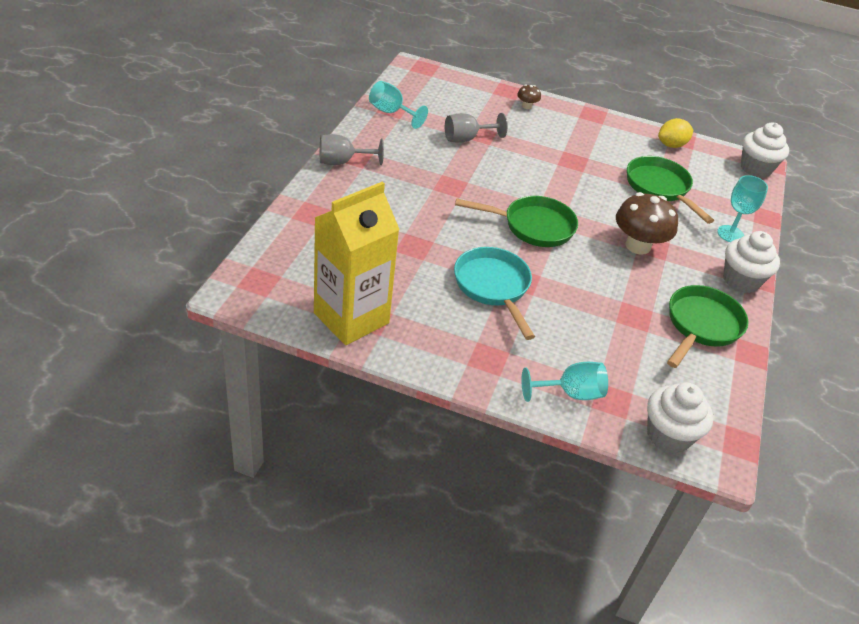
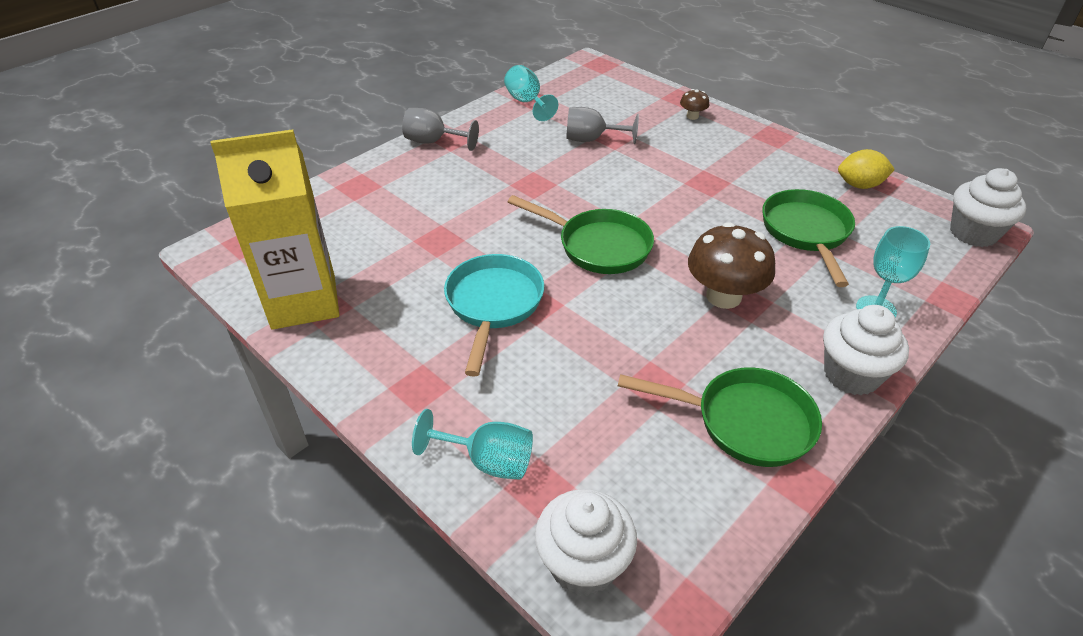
camera: 30 degrees right, 0 degrees up
green pan [667,285,749,368] -> green pan turned 45 degrees clockwise [618,367,822,467]

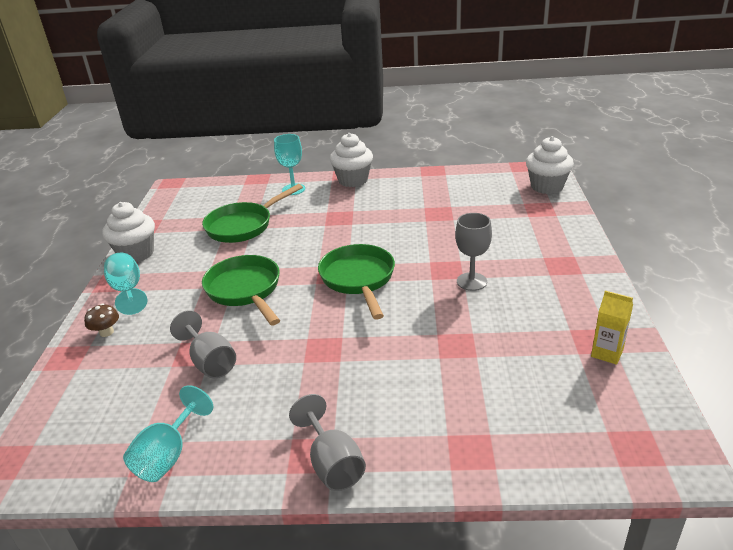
camera: 130 degrees left, 10 degrees down
yellow carton [211,129,339,330] -> yellow carton [591,291,633,365], size x0.42
turquoise goblet [412,409,533,480] -> turquoise goblet moved to [104,253,147,315]
turquoise pan [444,254,544,377] -> grey goblet [455,213,492,291]
green pan [618,367,822,467] -> green pan moved to [202,255,280,325]
brown mushroom [688,222,775,309] -> none
yellow lemon [838,149,895,189] -> none
white cupcake [950,168,1026,247] -> white cupcake moved to [102,202,155,262]

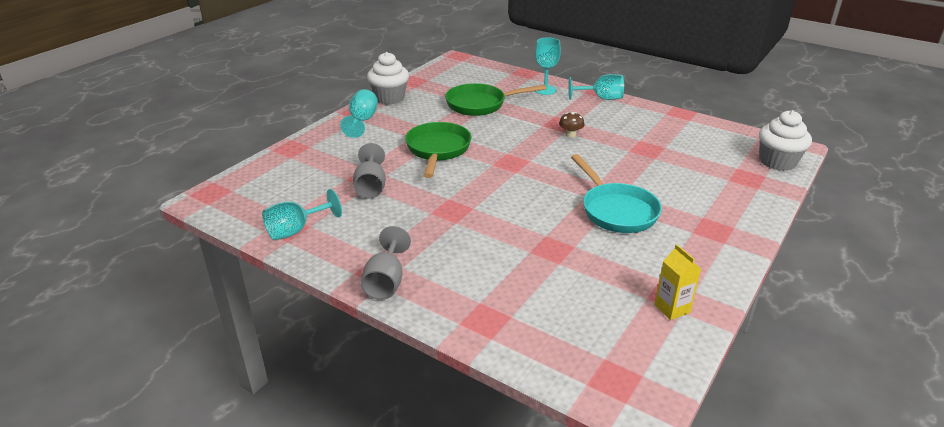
camera: 30 degrees right, 0 degrees up
brown mushroom [84,304,119,337] -> brown mushroom moved to [559,112,584,138]
green pan [318,244,395,320] -> none
white cupcake [330,133,373,187] -> turquoise goblet [568,74,624,100]
grey goblet [455,213,492,291] -> turquoise pan [571,154,662,233]

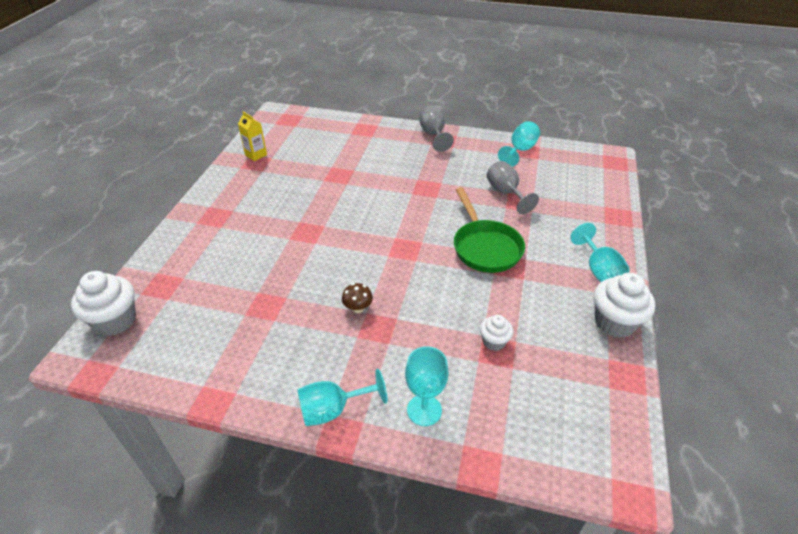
camera: 160 degrees right, 10 degrees up
green pan [445,83,546,116] -> white cupcake [480,315,513,351]
turquoise pan [571,154,662,233] -> none

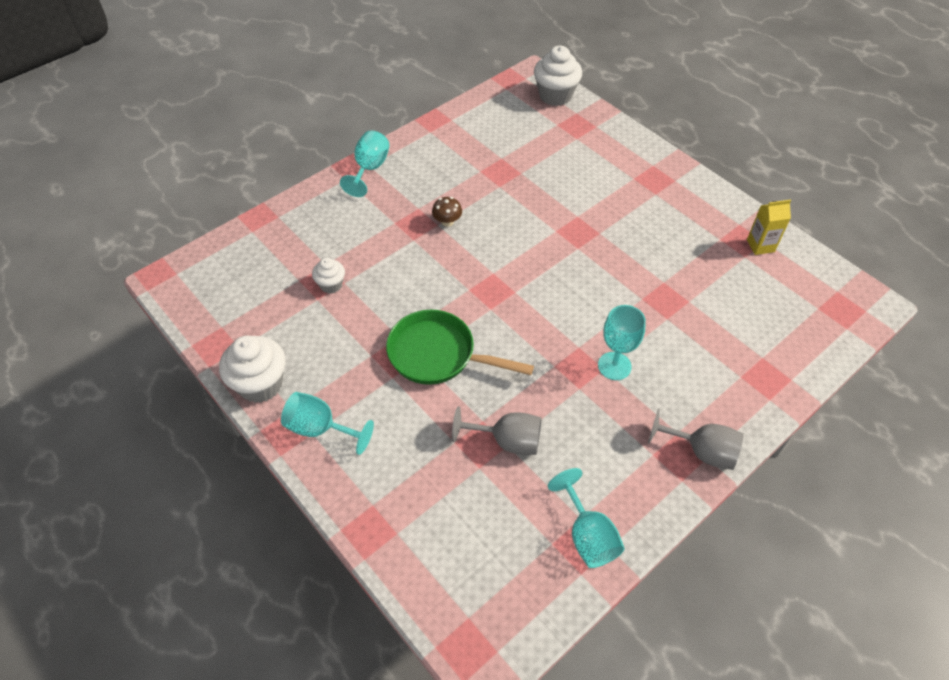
camera: 125 degrees right, 10 degrees up
turquoise goblet [405,346,448,426] -> turquoise goblet moved to [598,305,646,380]

